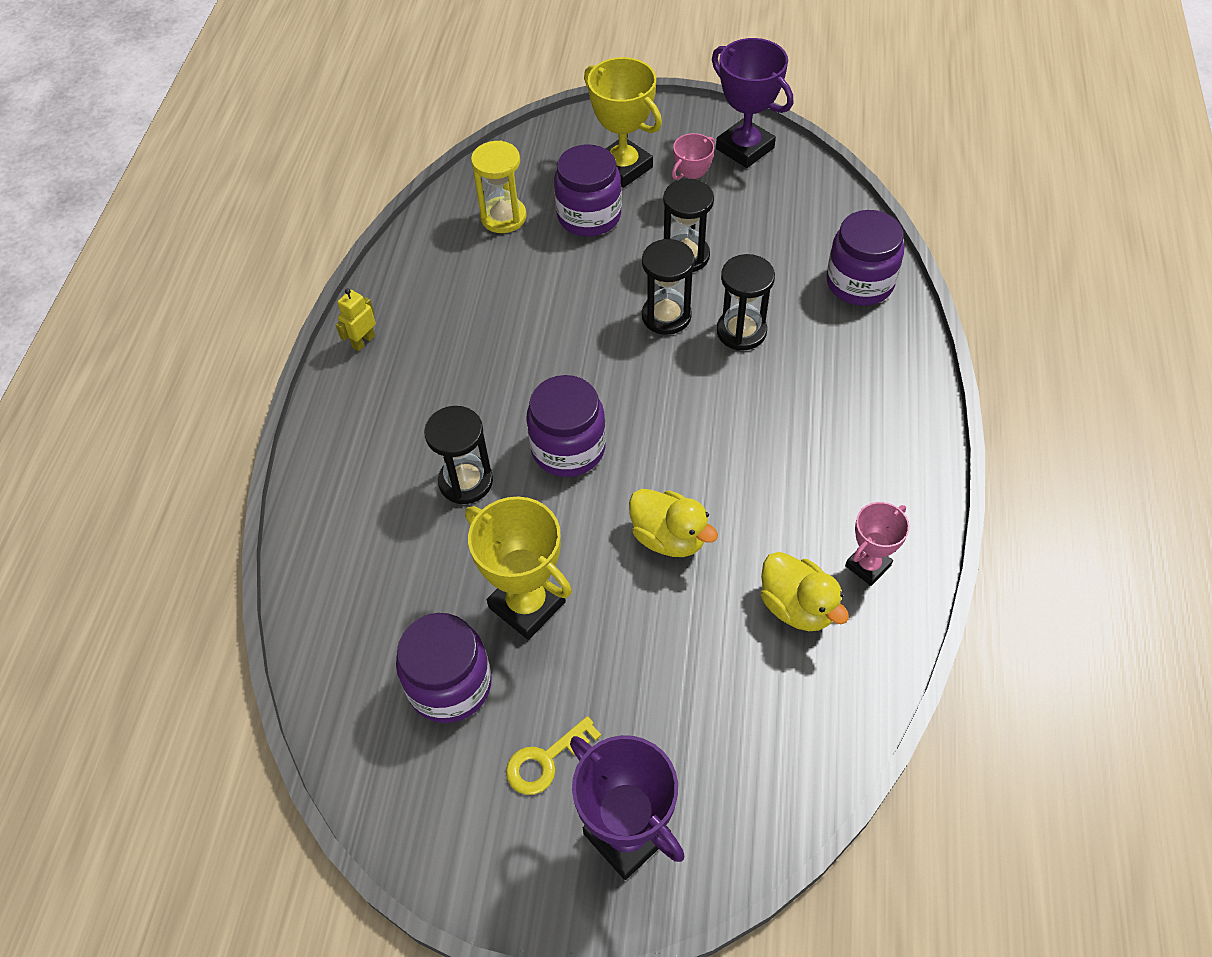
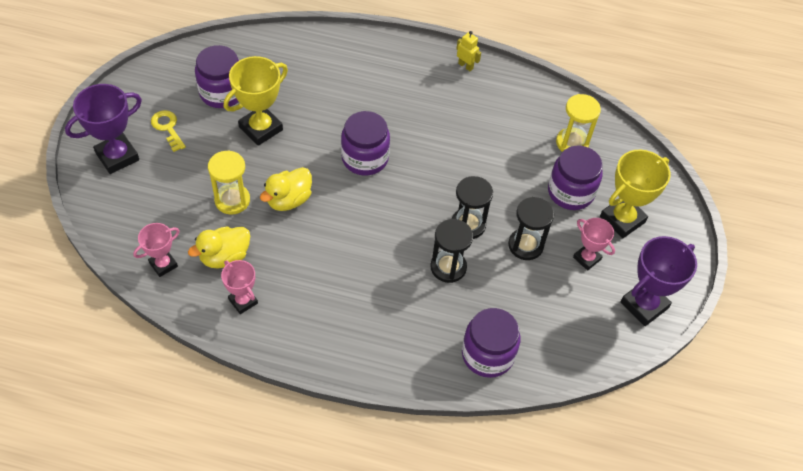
camera: 90 degrees right, 0 degrees up
black hourglass [424,406,493,504] -> none
none -> pink trophy [133,223,180,277]
none -> yellow hourglass [208,150,250,215]

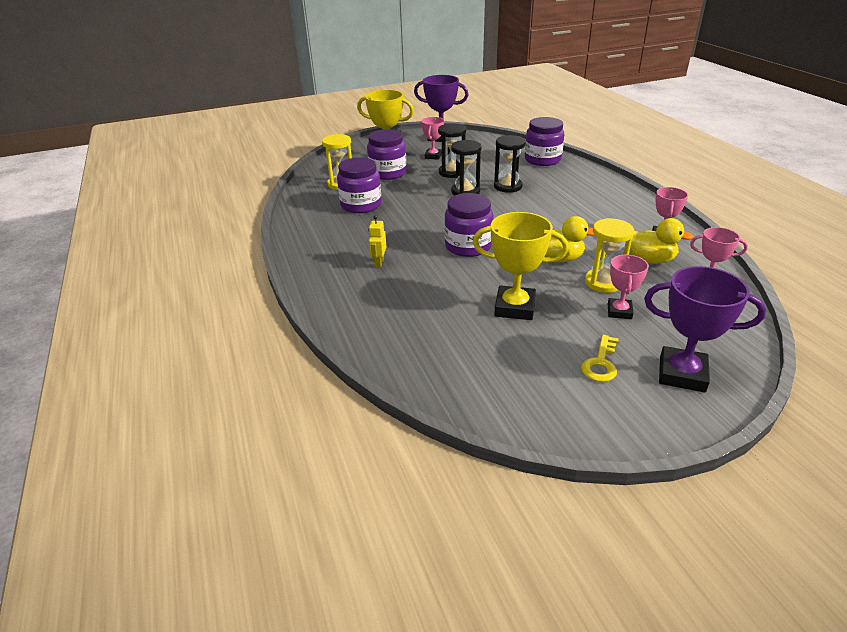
camera: 120 degrees left, 20 degrees down
purple jar [195,45,239,108] -> purple jar moved to [337,157,381,213]
yellow robot [456,31,481,71] -> yellow robot moved to [369,215,386,268]
none -> pink trophy [608,255,649,319]

